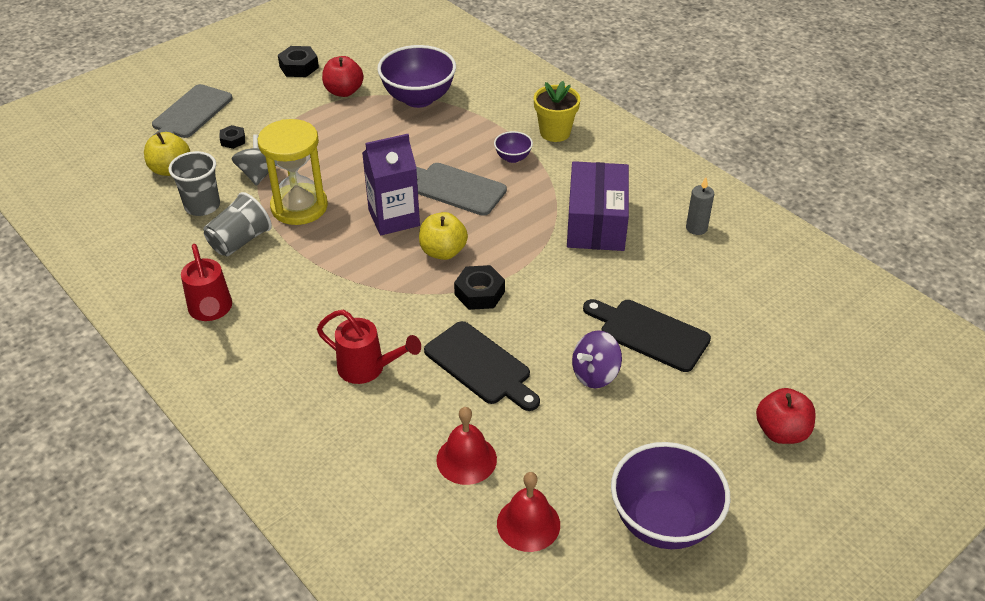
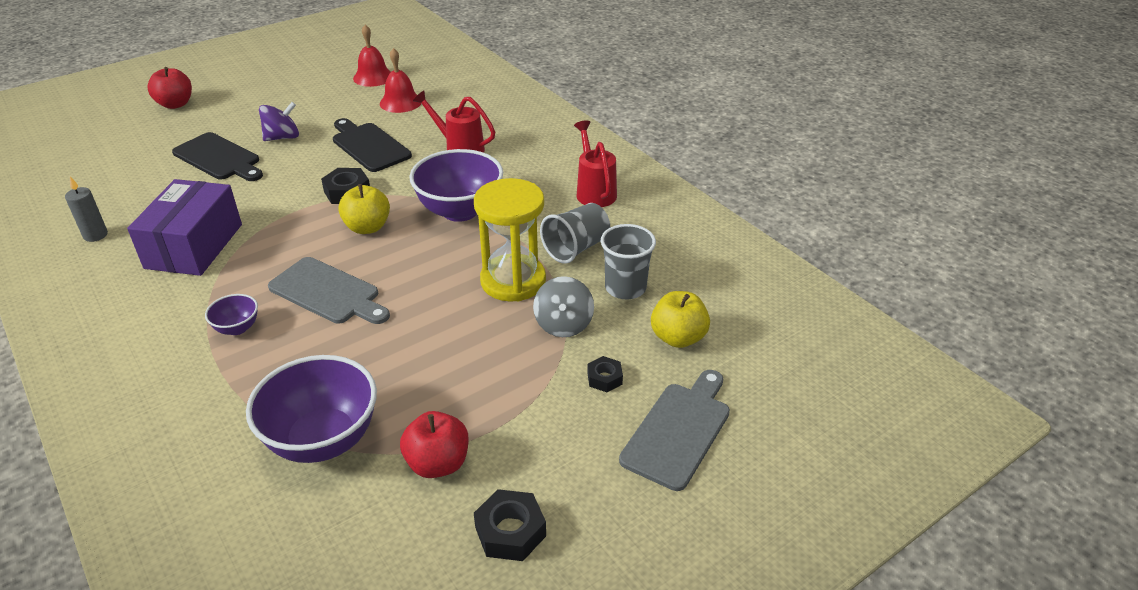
camera: 175 degrees left, 5 degrees down
purple carton [362,134,420,236] -> none
yellow flower pot [534,81,580,142] -> none
purple bowl [611,442,730,549] -> purple bowl moved to [409,149,503,222]

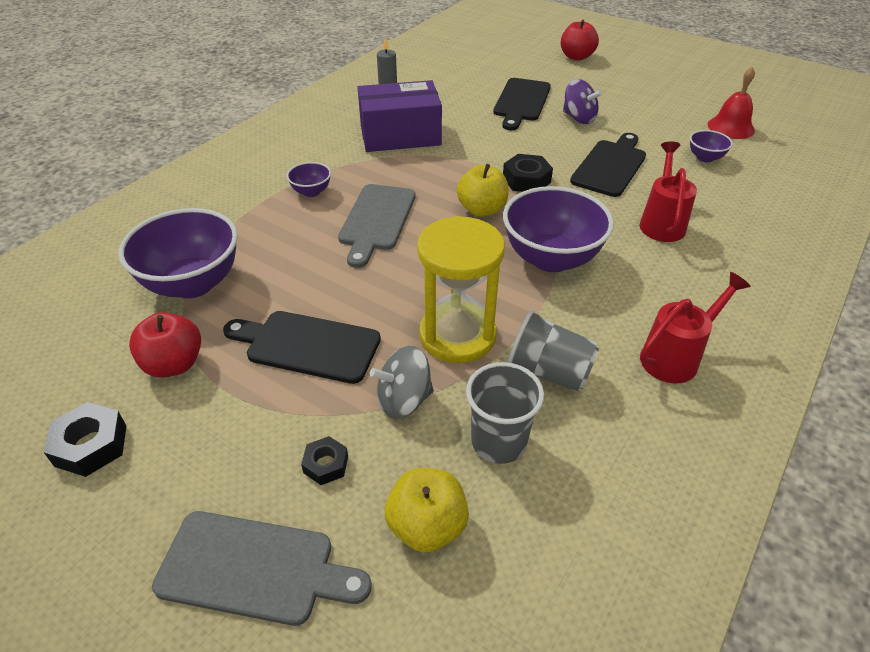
camera: 70 degrees right, 5 degrees up
red bell [380,48,421,113] -> purple bowl [690,130,733,163]
none -> black cutting board [223,311,381,384]

